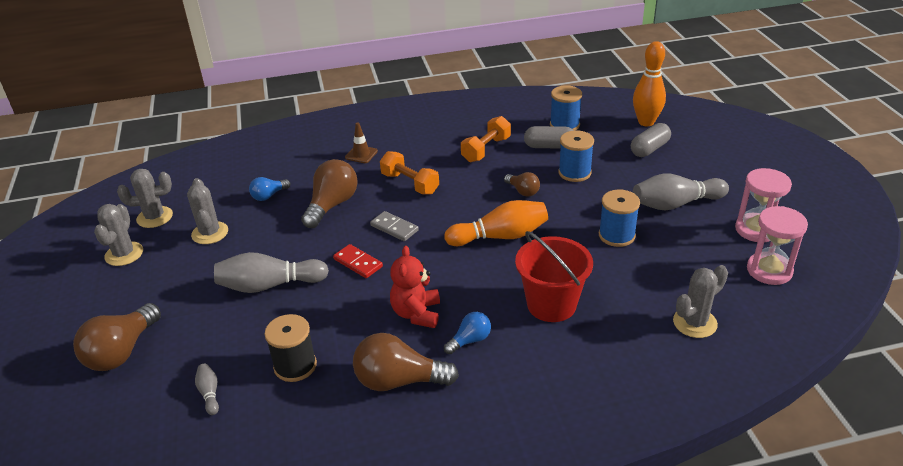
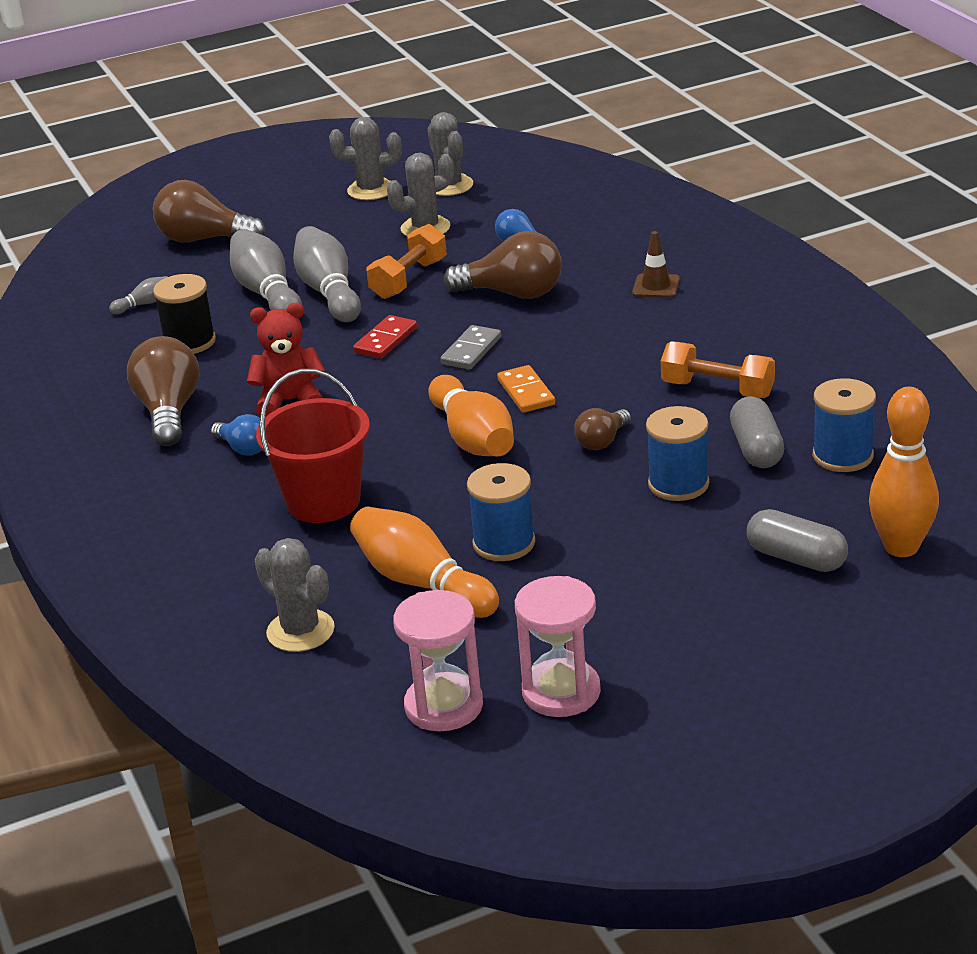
camera: 80 degrees right, 5 degrees down
orange dumbbell [380,151,439,195] -> orange dumbbell moved to [366,224,447,299]
grey bowling pin [633,173,729,210] -> grey bowling pin moved to [230,229,302,310]
none -> orange bowling pin [350,507,499,618]
none -> orange domino [497,365,555,413]

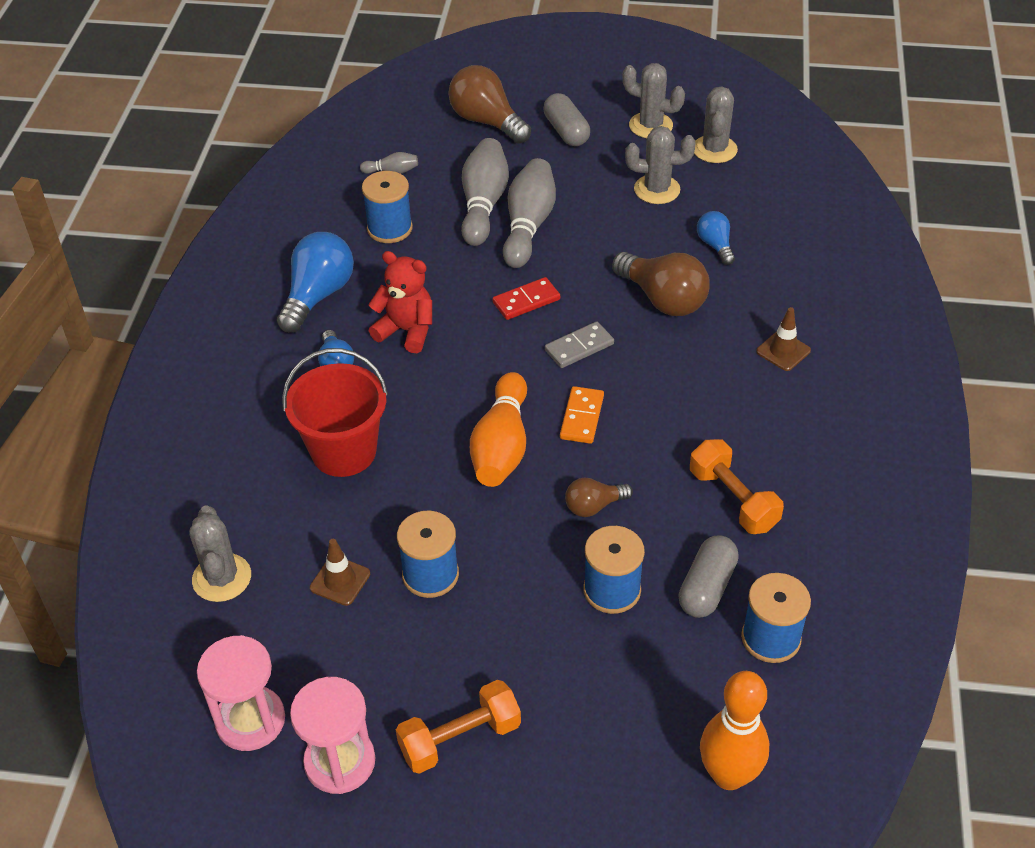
camera: 30 degrees right, 15 degrees up
brown light bulb [127,336,199,446] -> blue light bulb [277,232,354,333]
black spool [153,274,216,354] -> blue spool [362,171,413,243]
orange bowling pin [350,507,499,618] -> brown traffic cone [310,539,370,606]
orange dumbbell [366,224,447,299] -> orange dumbbell moved to [396,680,521,774]
grey capsule [747,509,848,572] -> grey capsule moved to [543,93,590,146]

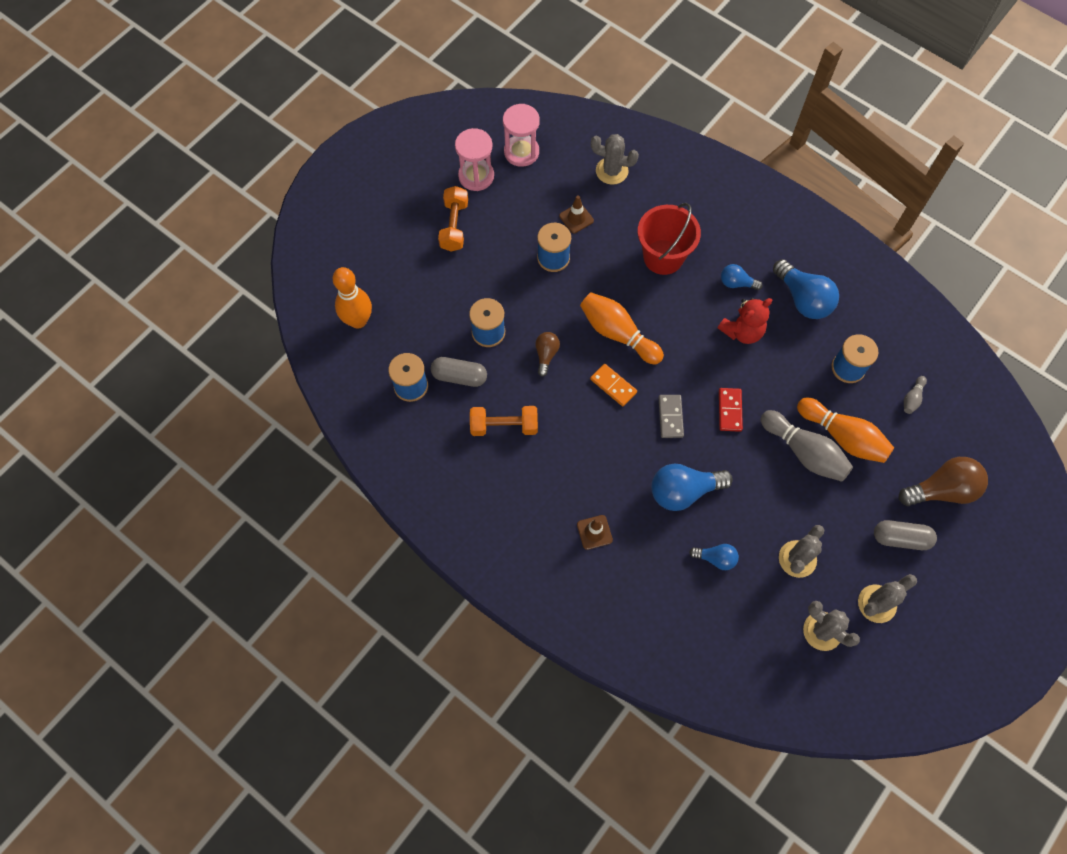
camera: 120 degrees right, 20 degrees up
grey bowling pin [461,138,509,246] -> orange bowling pin [797,398,894,463]
brown light bulb [612,252,710,316] -> blue light bulb [651,464,733,511]
grey capsule [678,536,739,618] -> grey capsule turned 45 degrees counterclockwise [431,357,487,387]

